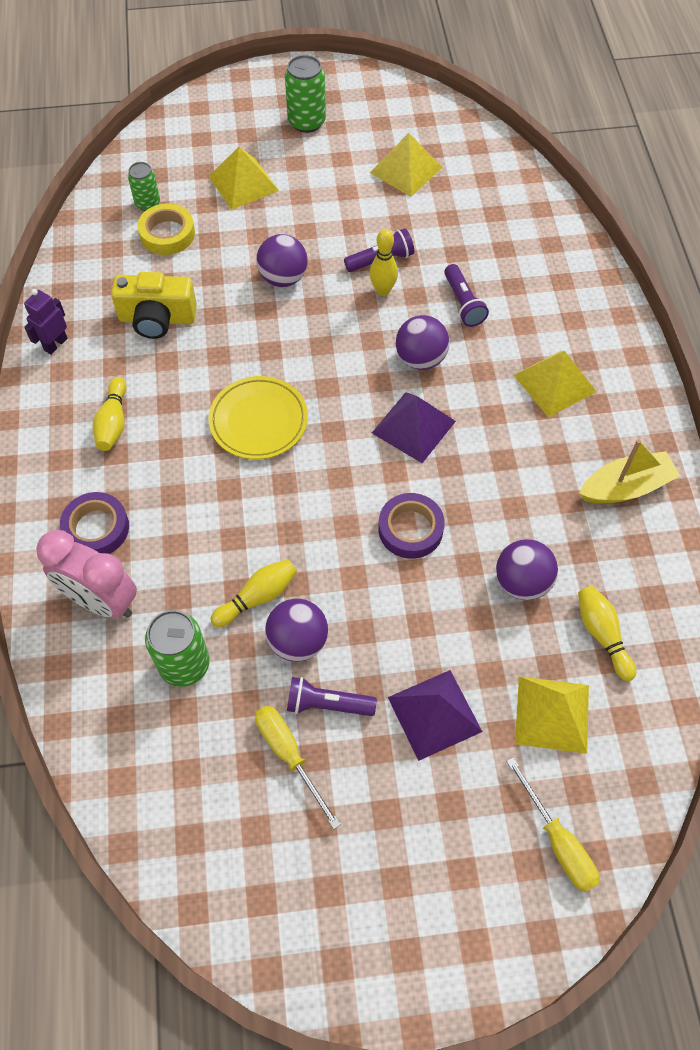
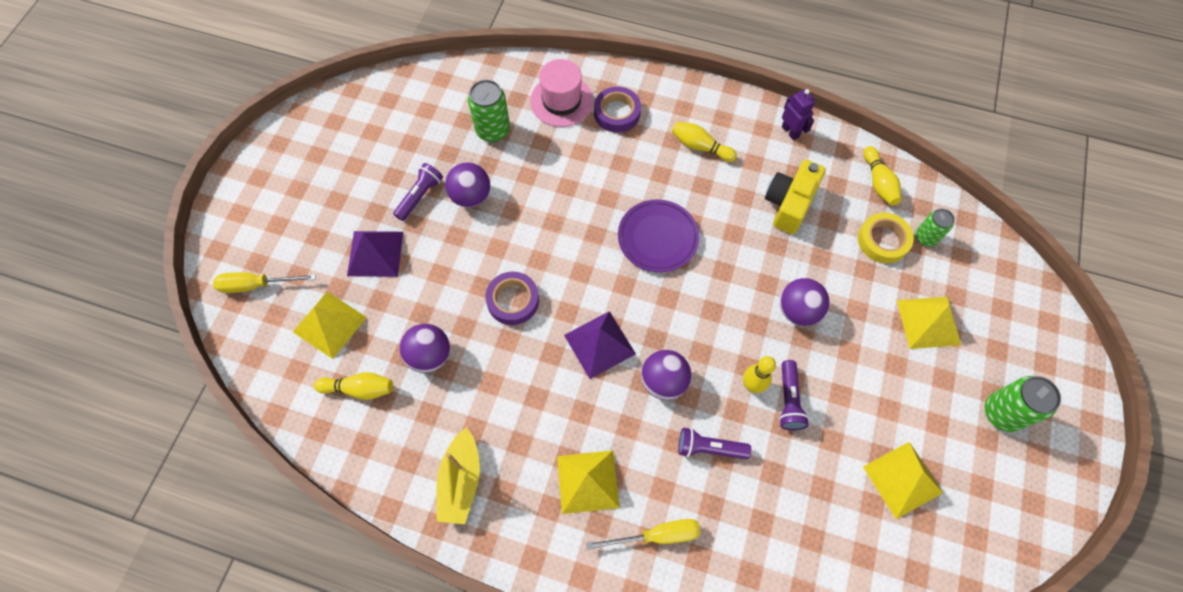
camera: 115 degrees right, 5 degrees up
pink clock [36,530,137,618] -> pink hat [530,59,593,127]
yellow plate [208,376,308,460] -> purple plate [618,200,699,272]
yellow bowling pin [210,559,297,627] -> yellow bowling pin moved to [864,146,902,206]
yellow screwdriver [255,705,341,829] -> yellow screwdriver moved to [586,519,700,550]

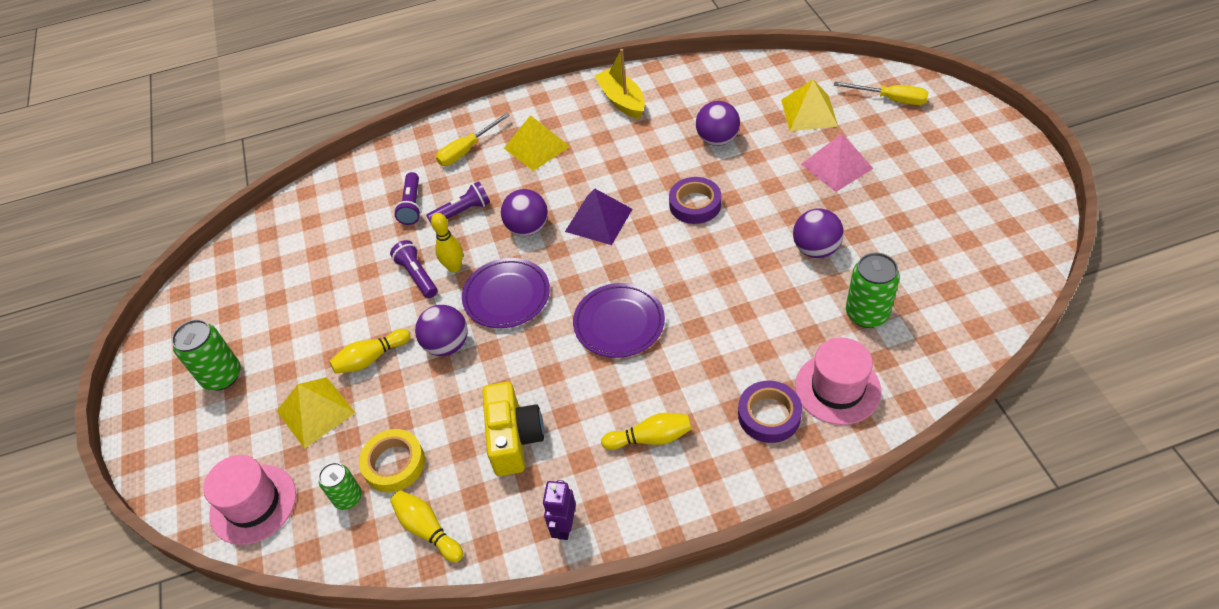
camera: 150 degrees right, 15 degrees down
yellow screwdriver [213,272,316,293] -> yellow screwdriver turned 60 degrees clockwise [834,82,929,105]
yellow bowling pin [314,372,393,400] -> yellow bowling pin moved to [329,329,411,374]
purple pyramid [347,231,403,277] -> pink pyramid [800,133,874,192]
purple flashlight [393,163,443,221] -> purple flashlight moved to [394,172,421,225]
purple robot [782,89,815,141] -> purple robot turned 75 degrees clockwise [543,480,576,540]
yellow pyramid [863,442,943,519] -> none
none -> pink hat [203,455,296,545]
none -> purple plate [462,258,550,328]

